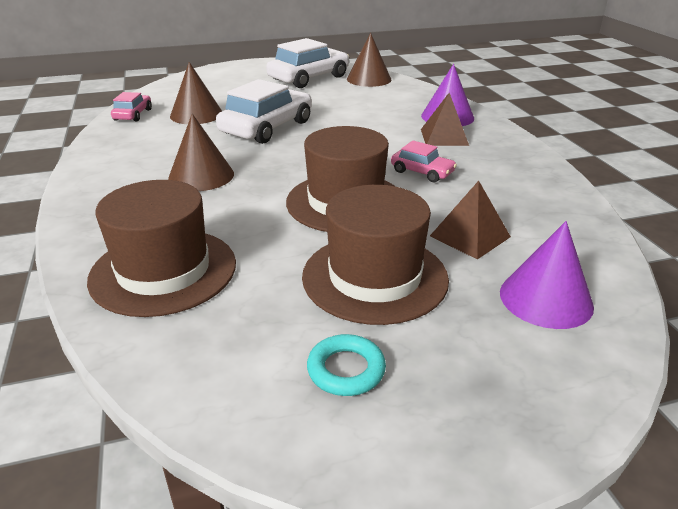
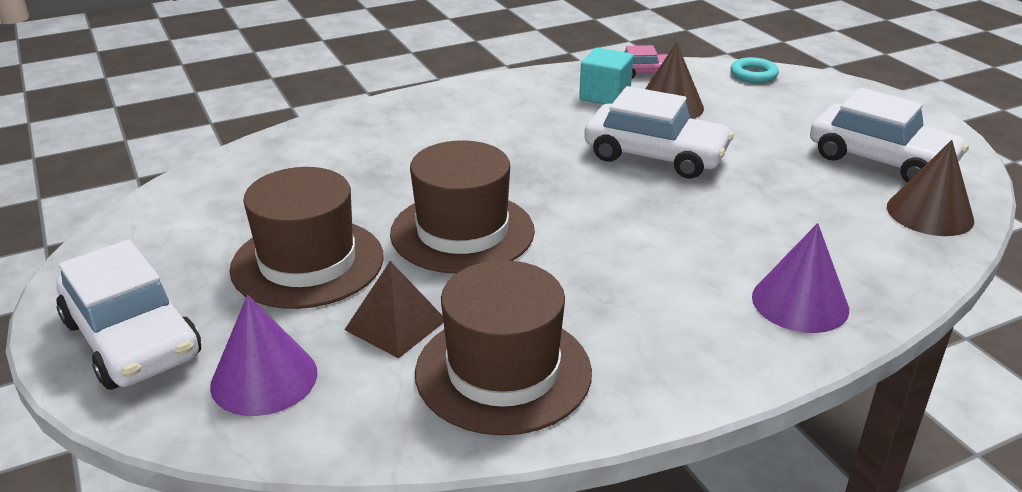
camera: 80 degrees right, 0 degrees up
brown hat [87,180,236,317] -> brown hat moved to [415,260,592,435]
brown cone [168,113,234,191] -> none
turquoise ring [307,334,386,396] -> turquoise ring moved to [730,57,779,83]
pink car [391,141,457,182] -> none
brown pyramid [421,93,469,146] -> none
none -> white car [56,239,201,390]
none -> turquoise cube [579,48,633,104]

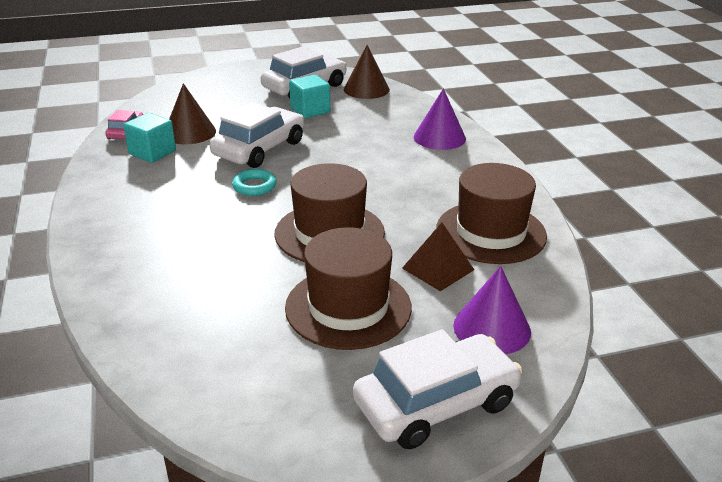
camera: 80 degrees left, 0 degrees up
turquoise ring [730,57,779,83] -> turquoise ring moved to [232,169,277,196]
none -> turquoise cube [289,75,330,118]

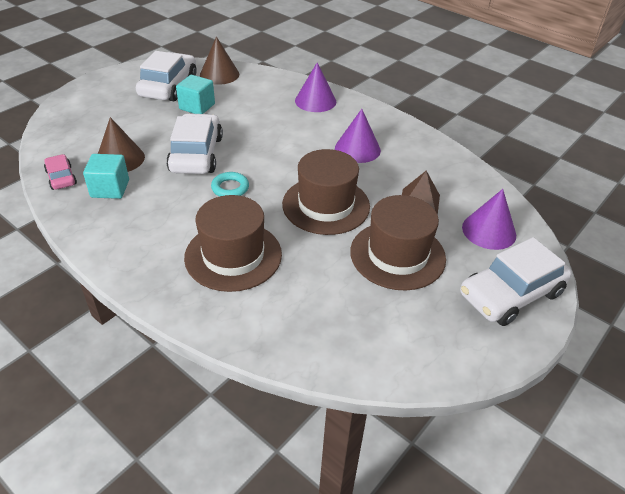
camera: 35 degrees left, 10 degrees up
white car [353,329,522,449] -> white car turned 150 degrees counterclockwise [460,237,572,326]
brown hat [436,163,547,264] -> brown hat moved to [184,195,282,292]
none -> purple cone [335,109,381,163]

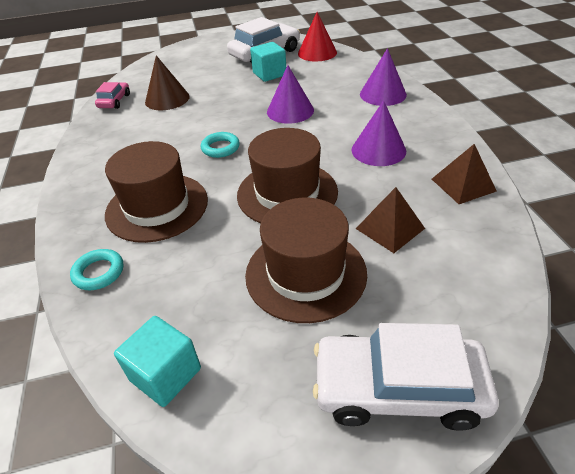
camera: 40 degrees right, 0 degrees up
turquoise cube [83,154,129,199] -> turquoise cube moved to [114,316,201,407]
white car [166,113,223,174] -> none
brown cone [200,37,239,85] -> red cone [298,12,337,61]
purple cone [462,189,516,250] -> purple cone moved to [267,65,314,124]
none -> turquoise ring [70,249,123,290]
none -> brown pyramid [432,144,497,204]

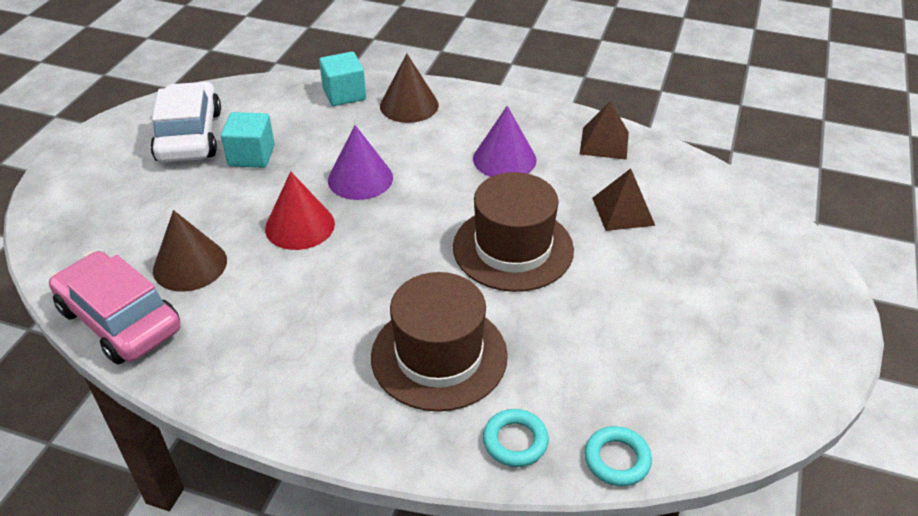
camera: 60 degrees left, 0 degrees up
pink car [95,82,130,109] -> pink car [49,251,181,364], size x1.93
turquoise cube [114,316,201,407] -> turquoise cube moved to [319,52,366,106]
turquoise ring [201,132,240,158] -> turquoise ring moved to [584,426,652,486]
brown hat [245,198,367,323] -> none
red cone [298,12,337,61] -> red cone moved to [265,171,335,250]
white car [313,323,499,431] -> none
purple cone [360,48,407,106] -> brown cone [380,54,439,123]

